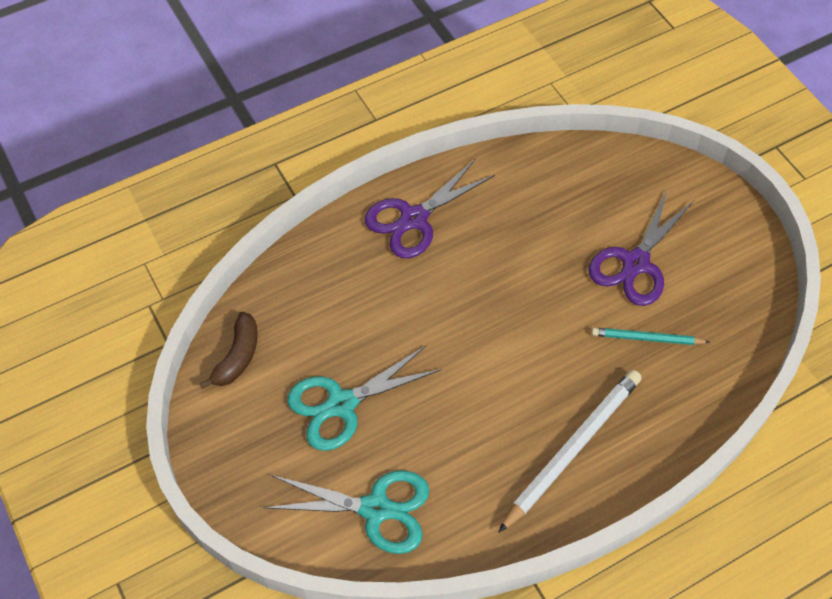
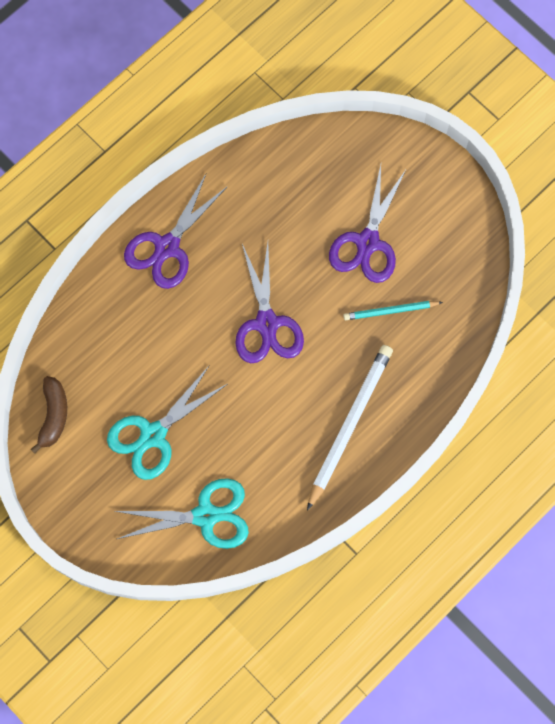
camera: 15 degrees left, 15 degrees up
none -> purple scissors [235,243,304,363]

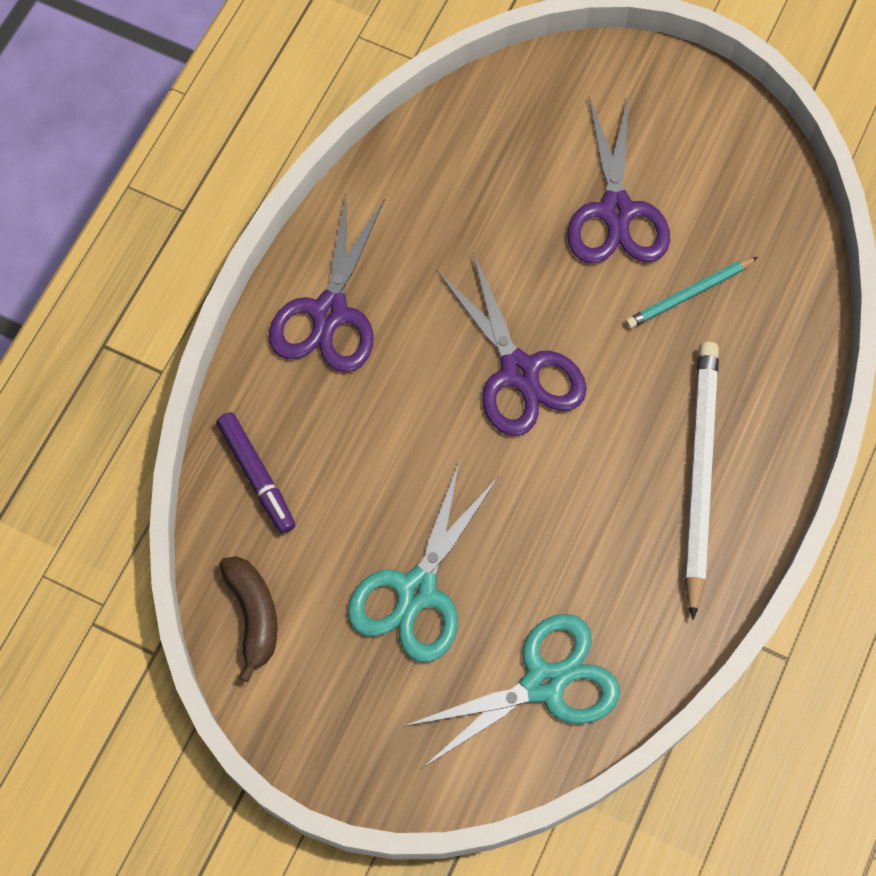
camera: 20 degrees left, 5 degrees down
none -> purple marker [216,412,295,534]

